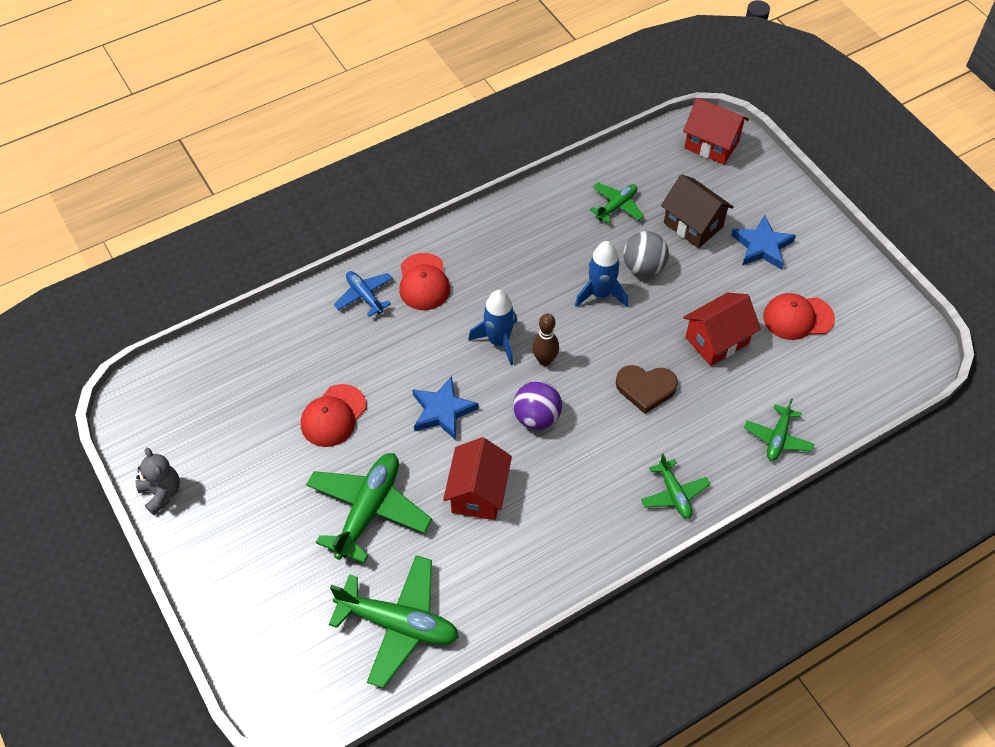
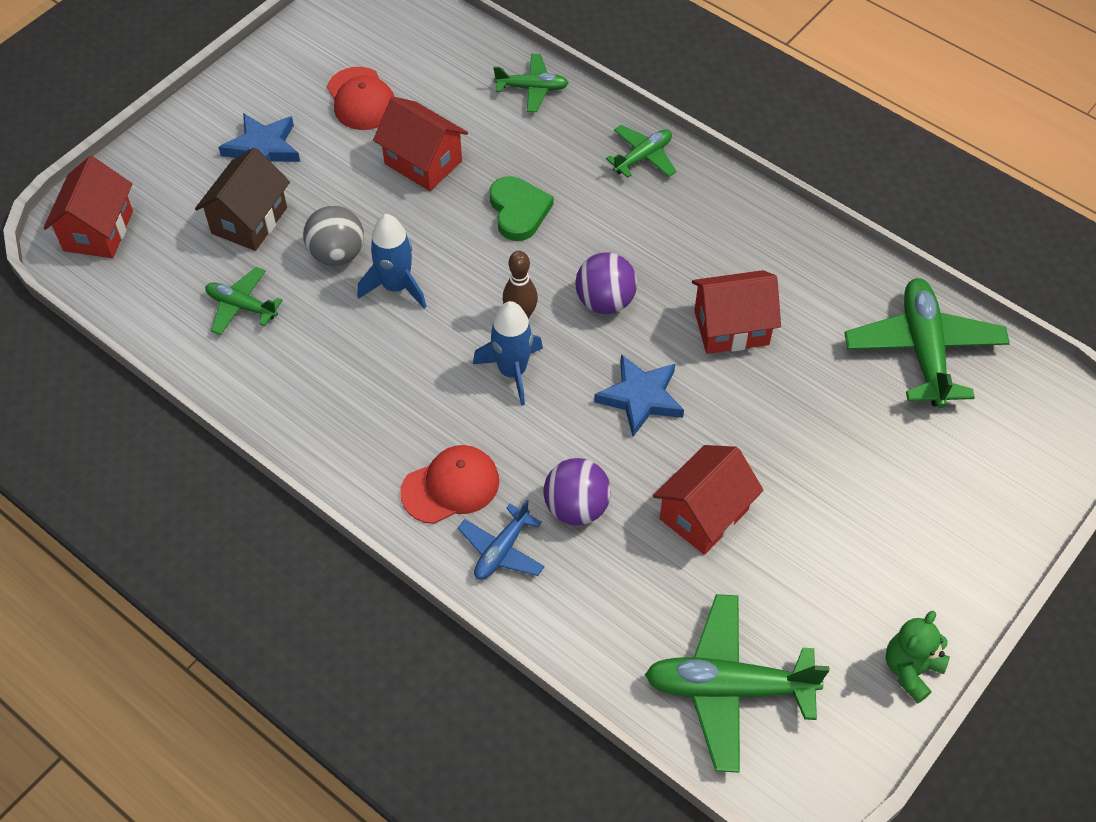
camera: 110 degrees left, 0 degrees up
grey teddy bear [135,448,180,515] -> green teddy bear [886,611,950,703]
red cap [301,384,366,447] -> red house [653,445,764,555]
green plane [306,453,432,563] -> green plane moved to [645,594,830,773]
brown heart [616,365,678,414] -> green heart [490,176,554,241]
none -> purple ball [543,458,611,525]

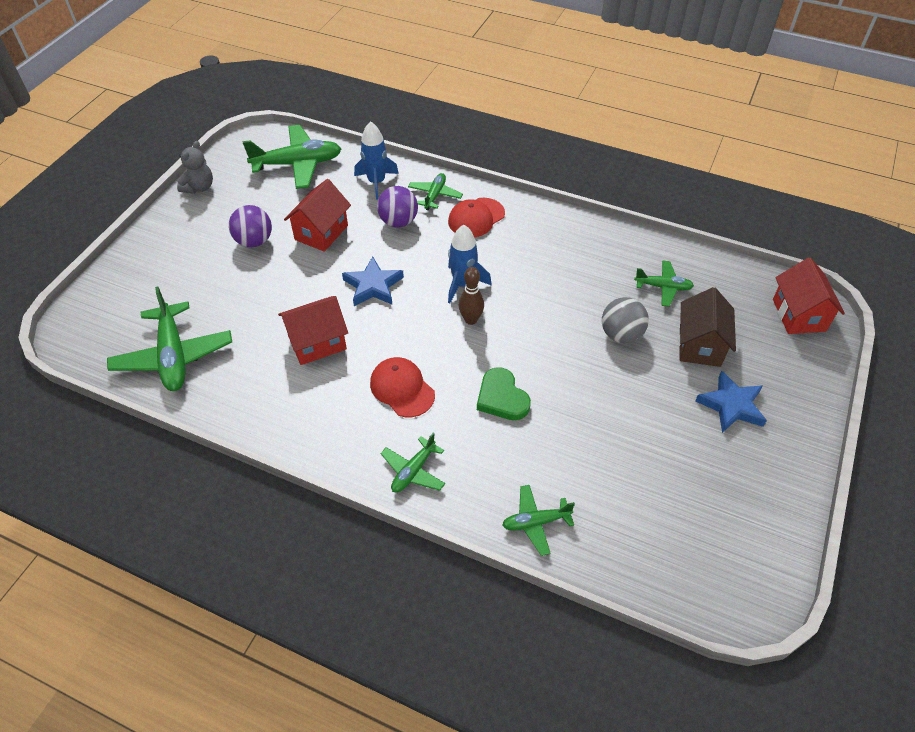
camera: 165 degrees right, 5 degrees down
red cap [327,67,394,130] -> red cap moved to [370,357,435,417]
blue rocket [358,214,427,309] -> blue rocket moved to [354,121,399,200]
red house [373,97,468,191] -> none
blue plane [458,499,545,580] -> green plane [408,173,463,210]
purple ball [575,252,637,314] -> purple ball moved to [229,205,272,247]
green teddy bear [886,611,950,703] -> grey teddy bear [177,141,213,194]

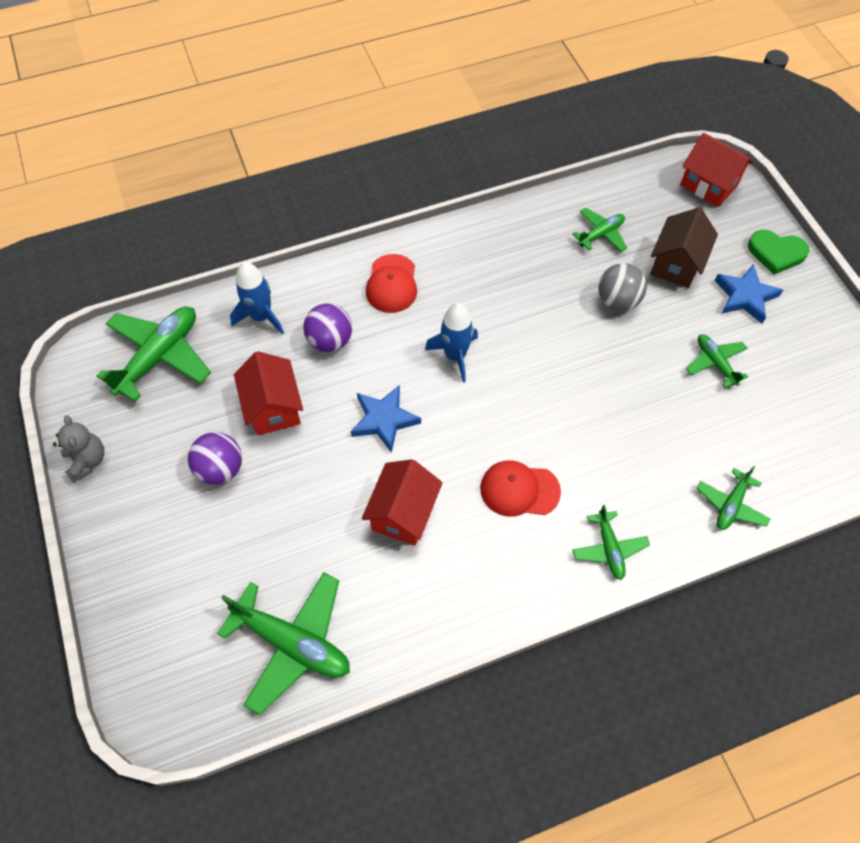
camera: 45 degrees left, 10 degrees up
green plane [408,173,463,210] -> green plane moved to [686,334,748,388]
brown bowling pin [459,267,484,325] -> none
green heart [477,367,531,420] -> green heart moved to [748,230,809,275]
brown house [679,287,736,367] -> brown house turned 60 degrees clockwise [650,207,718,288]

